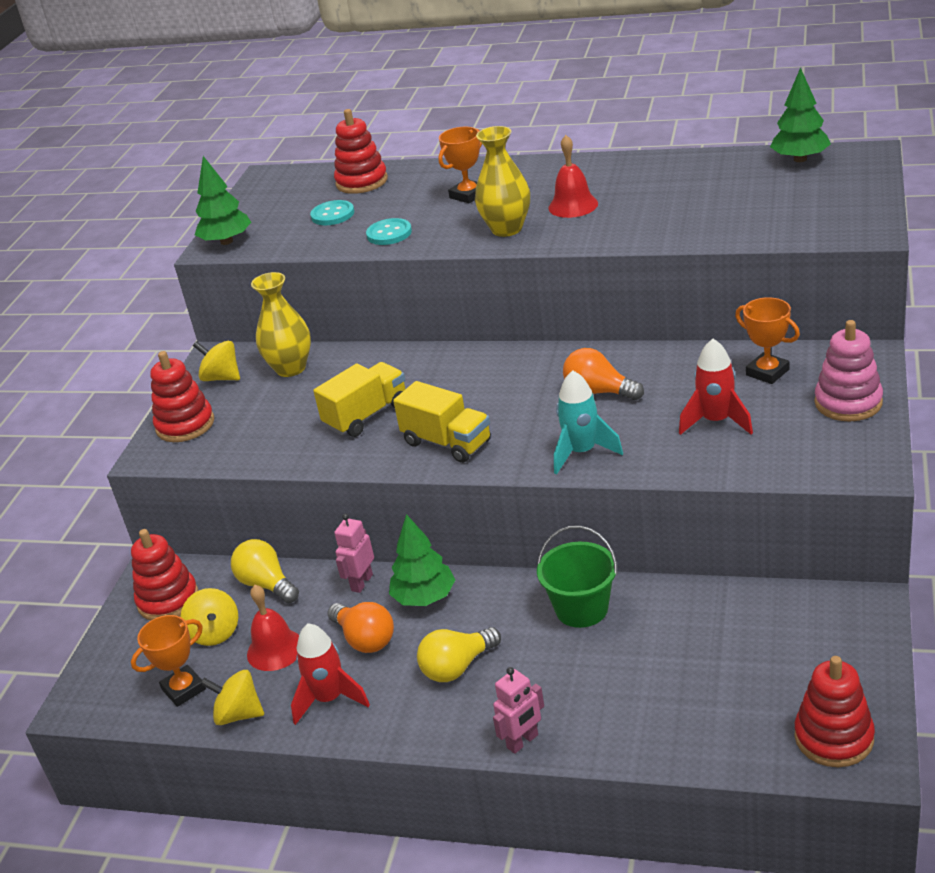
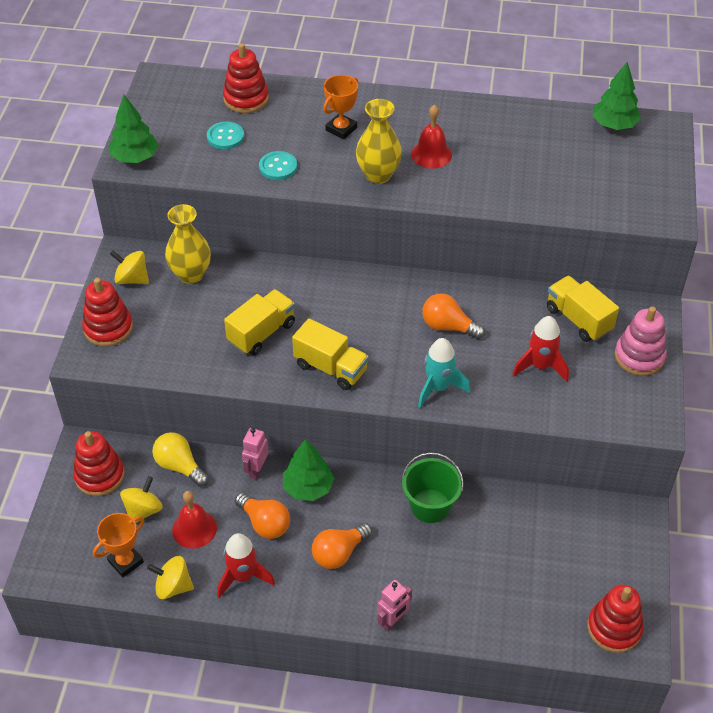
camera: 10 degrees left, 15 degrees up
yellow spinning top [180,588,238,646] -> yellow spinning top turned 120 degrees counterclockwise [120,476,163,523]
yellow light bulb [417,627,501,682] -> orange light bulb [312,523,372,569]
orange trophy [735,297,800,384] -> yellow truck [547,275,619,342]

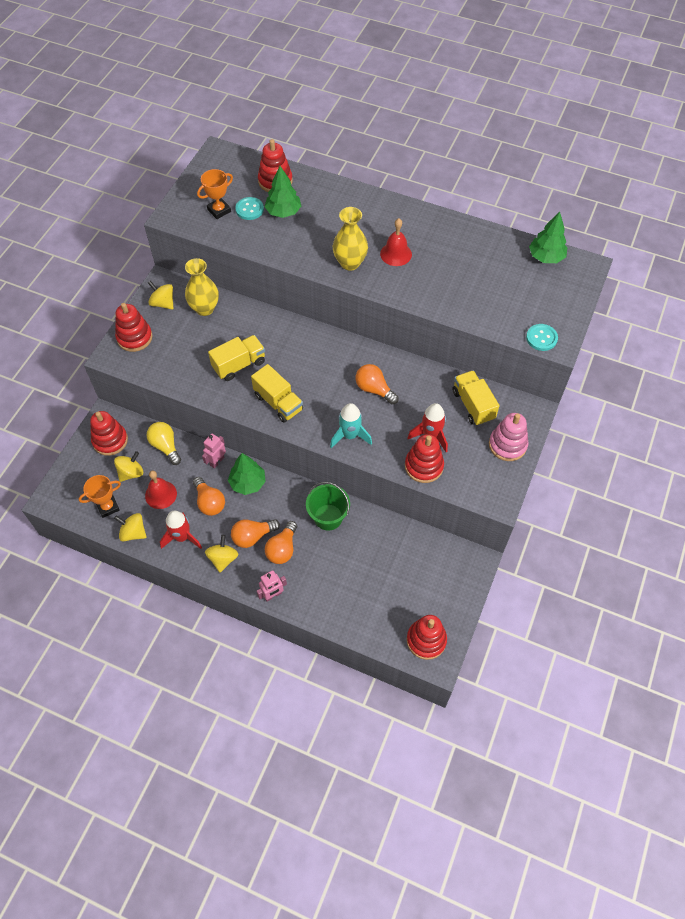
camera: 15 degrees right, 10 degrees up
green tree [109,95,158,163] -> green tree moved to [265,166,301,218]
turquoise button [259,151,297,180] -> turquoise button moved to [526,324,558,351]
orange trophy [323,75,359,140] -> orange trophy moved to [197,169,233,219]
none -> yellow spinning top [205,535,239,573]
none -> orange light bulb [265,521,297,564]
none -> red stacking toy [405,434,444,483]

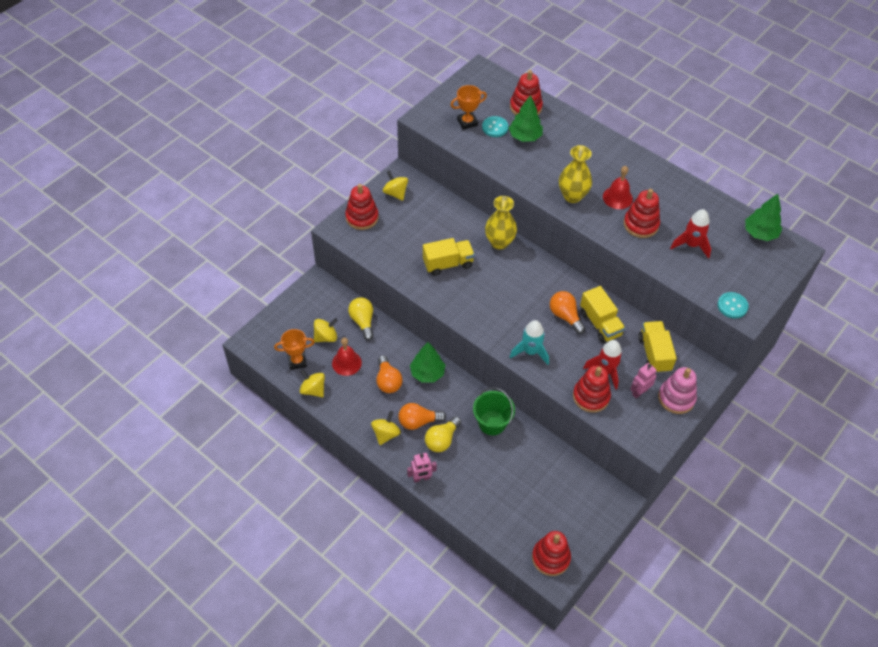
camera: 15 degrees right, 5 degrees down
red stacking toy [90,411,128,456] -> red stacking toy moved to [624,189,660,238]
red rocket [160,511,202,549] -> red rocket moved to [670,209,711,259]
yellow vase [185,258,219,316] -> yellow vase moved to [485,196,517,249]
pink robot [202,434,226,469] -> pink robot moved to [630,363,657,399]
yellow truck [251,364,303,423] -> yellow truck moved to [580,286,625,343]
orange light bulb [265,521,297,564] -> yellow light bulb [425,416,461,452]

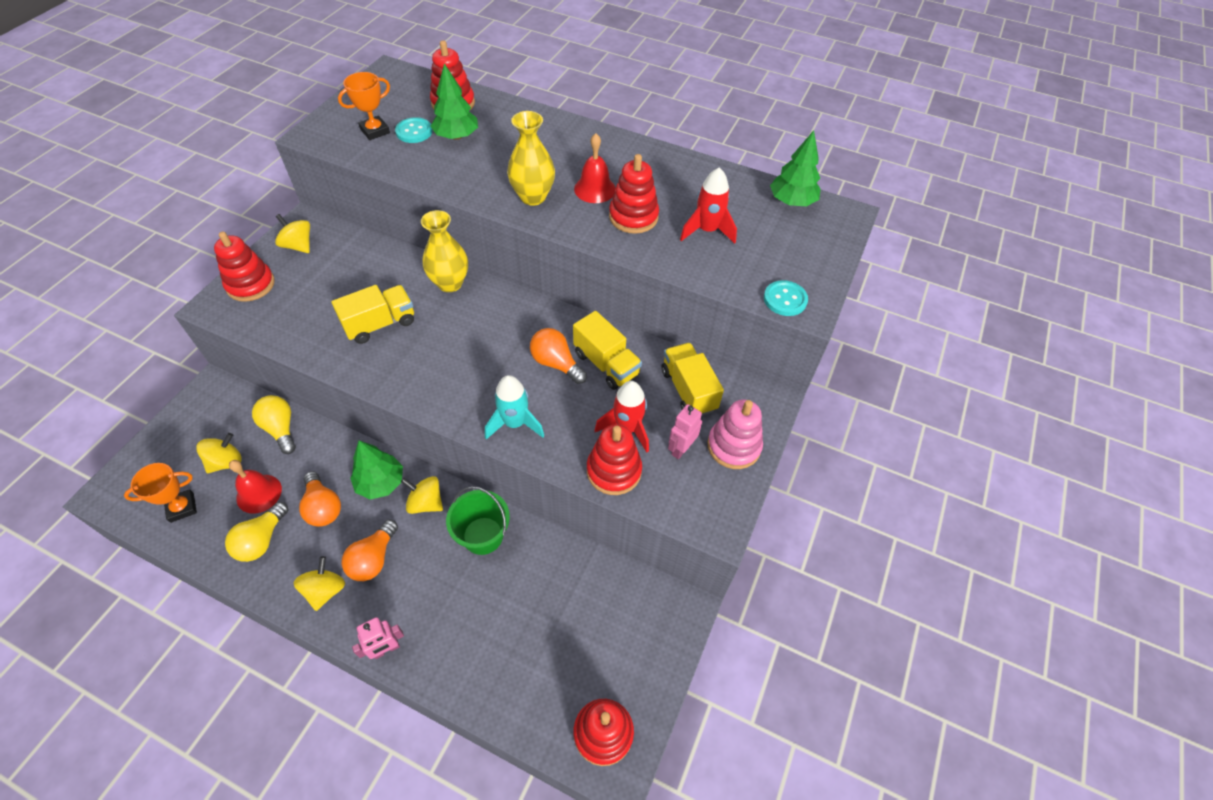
camera: 15 degrees left, 0 degrees up
yellow spinning top [300,369,325,397] -> yellow spinning top moved to [401,476,443,514]
orange light bulb [398,403,446,430] -> orange light bulb turned 45 degrees counterclockwise [342,520,398,581]
yellow light bulb [425,416,461,452] -> yellow light bulb moved to [225,502,289,562]

